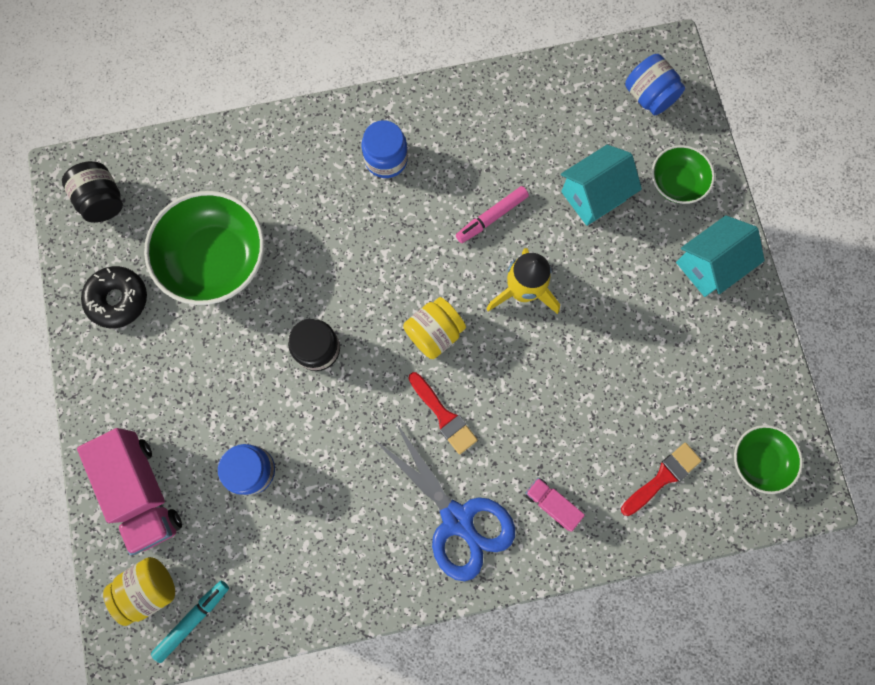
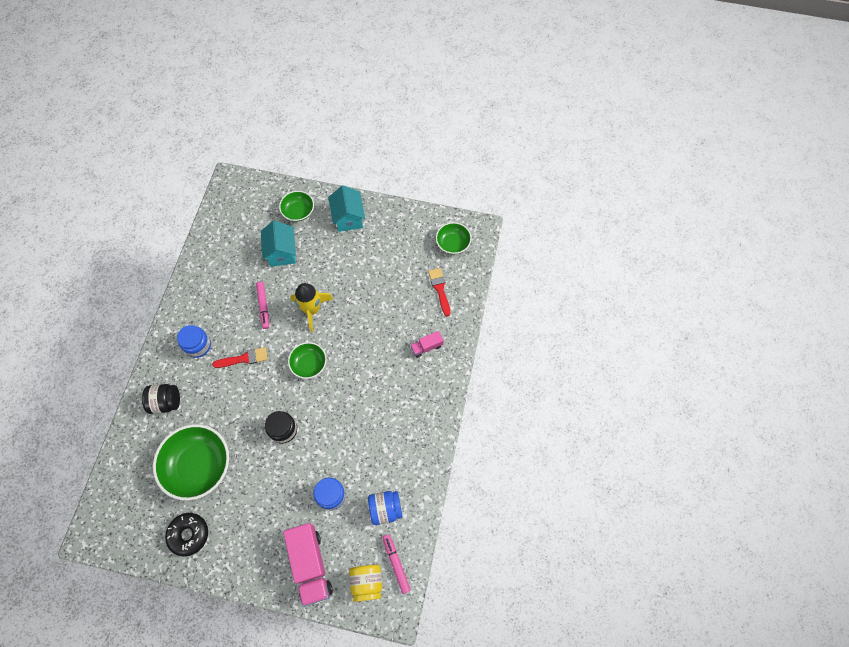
camera: 65 degrees left, 10 degrees down
black jar [62,161,123,223] -> black jar moved to [142,384,180,414]
pink truck [77,428,182,555] -> pink truck turned 75 degrees clockwise [283,523,333,607]
turquoise marker [151,581,229,663] -> pink marker [382,534,411,594]
blue scissors [375,421,515,581] -> none
yellow jar [403,297,466,359] -> green bowl [288,342,327,379]
red brush [408,372,478,455] -> red brush moved to [212,347,268,368]
blue jar [625,54,685,115] -> blue jar moved to [368,491,402,525]

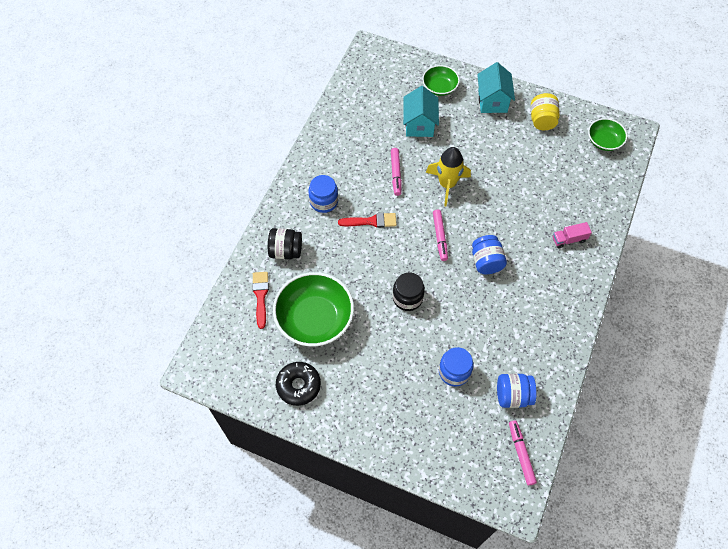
camera: 10 degrees right, 5 degrees down
pink truck [283,523,333,607] -> none
green bowl [288,342,327,379] -> pink marker [433,210,448,261]
yellow jar [349,565,382,602] -> yellow jar moved to [531,93,560,130]
red brush [428,268,450,316] -> red brush moved to [252,272,269,329]
none -> blue jar [472,235,507,274]

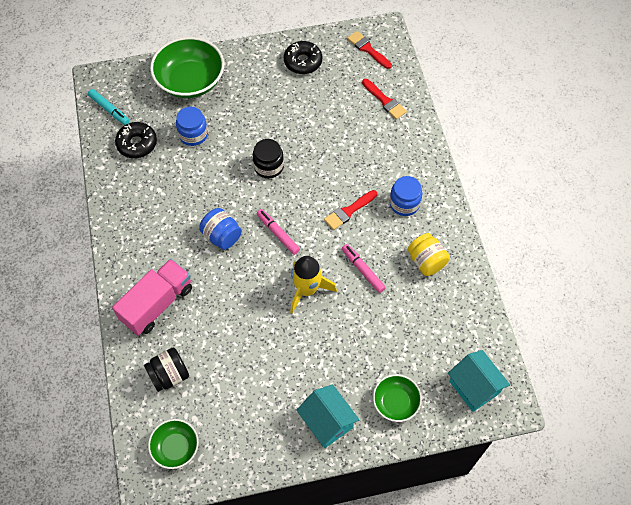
camera: 145 degrees right, 0 degrees up
black jar [268,228,302,260] -> black jar moved to [144,348,189,392]
green bowl [273,272,354,346] -> green bowl moved to [150,37,224,98]
turquoise house [403,86,439,137] -> turquoise house moved to [448,350,510,412]
blue jar [497,374,536,408] -> black donut [115,122,157,158]
pink marker [509,420,537,486] -> turquoise marker [88,89,130,125]
yellow jar [531,93,560,130] -> yellow jar moved to [408,233,450,276]
pink truck [553,222,592,249] -> pink truck [112,259,192,336], size x2.01
none -> red brush [347,31,392,69]

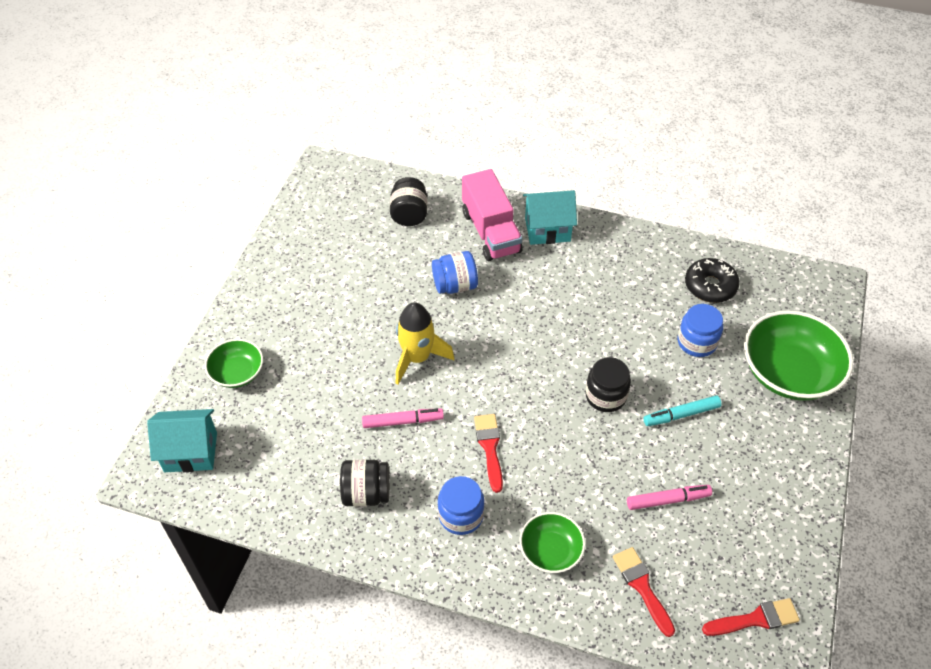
camera: 120 degrees right, 10 degrees down
turquoise marker [88,89,130,125] -> turquoise marker moved to [643,396,721,426]
green bowl [148,419,199,469] -> green bowl moved to [519,512,585,573]
blue jar [199,208,242,250] -> blue jar moved to [432,251,478,294]
pink marker [257,209,300,255] -> pink marker moved to [627,485,712,510]
black donut [284,41,322,74] -> none
turquoise house [296,384,360,448] -> turquoise house moved to [523,190,577,245]
red brush [362,79,407,119] -> red brush turned 75 degrees clockwise [613,547,675,637]
yellow jar [408,233,450,276] -> black jar [340,460,390,506]

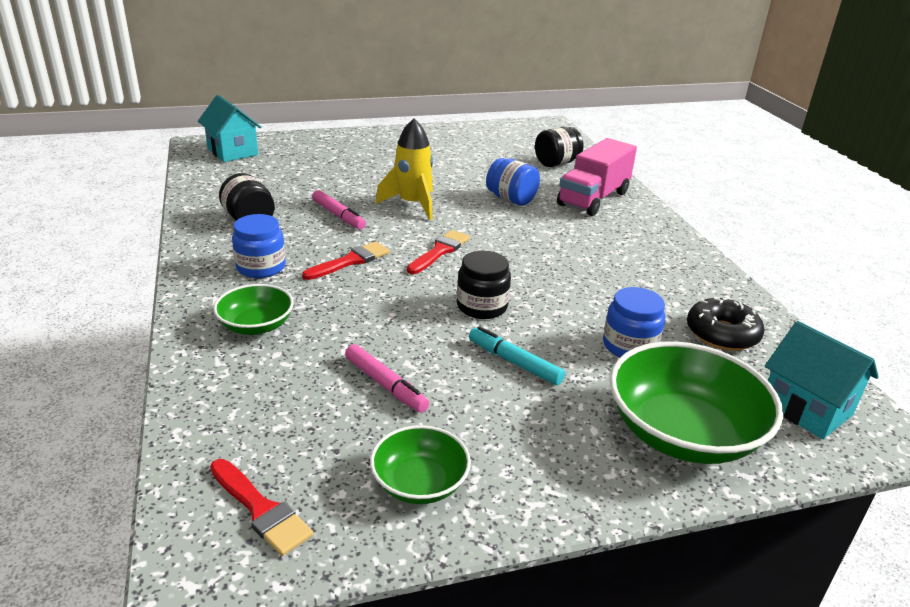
camera: 55 degrees right, 20 degrees down
green bowl [205,339,263,388] -> green bowl moved to [370,425,471,504]
turquoise house [523,190,577,245] -> turquoise house moved to [765,321,879,439]
red brush [613,547,675,637] -> red brush moved to [407,230,470,274]

